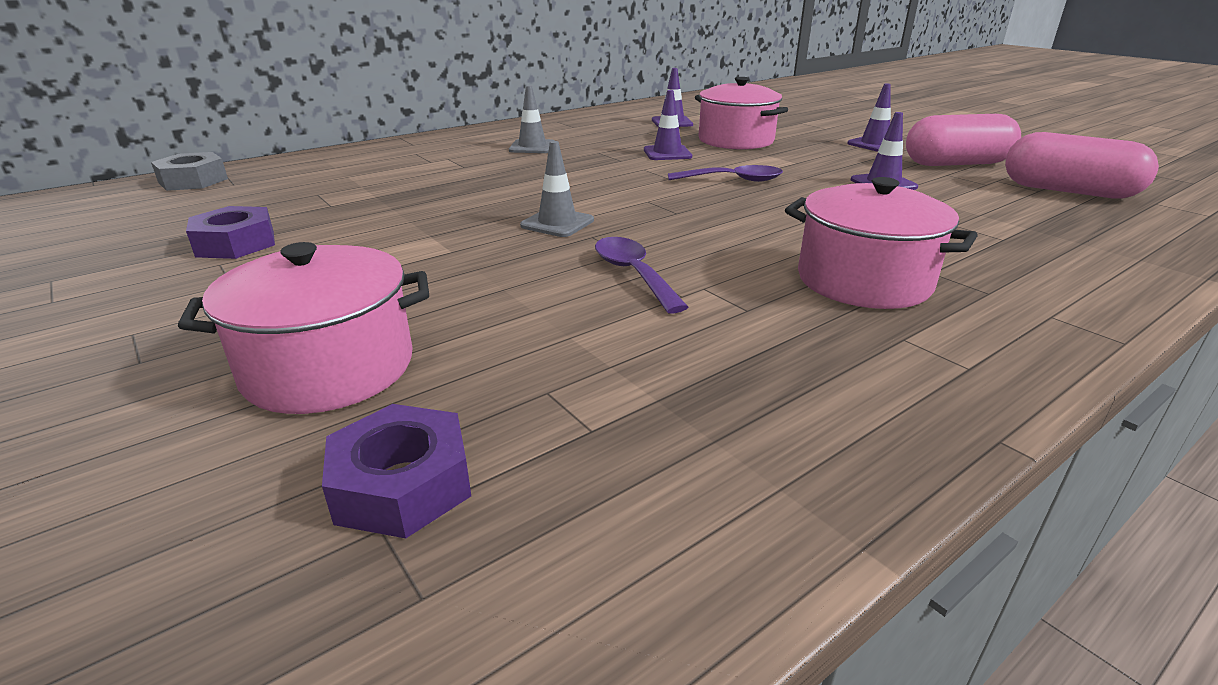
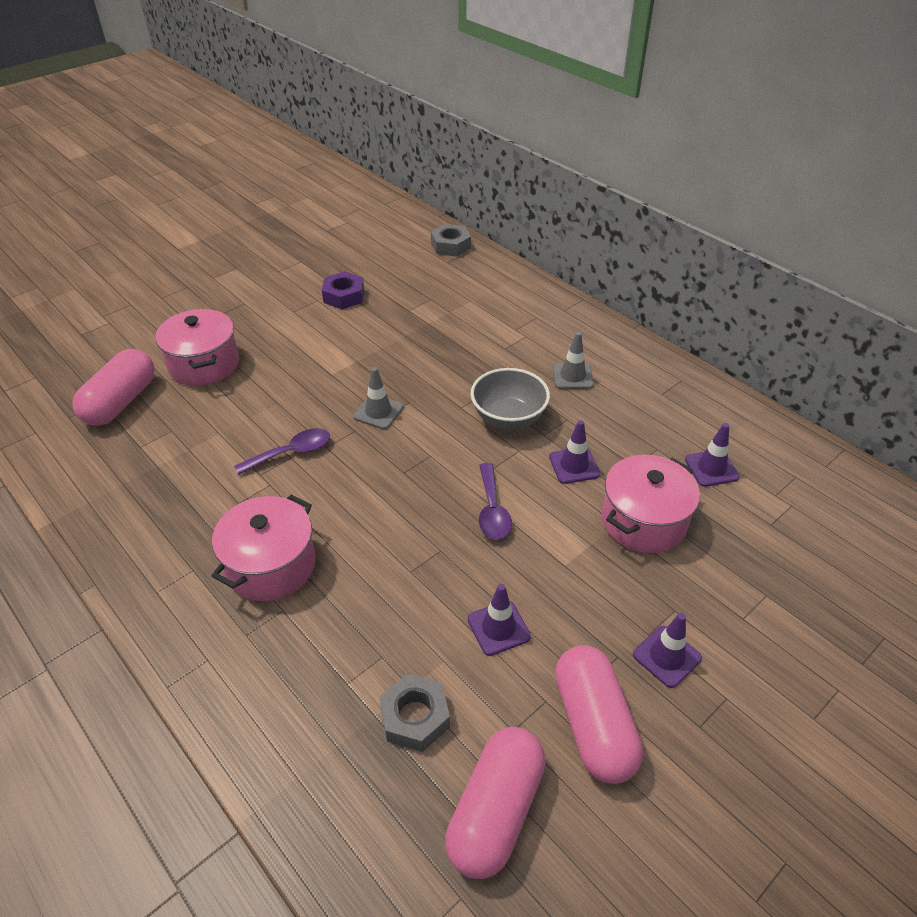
camera: 85 degrees right, 15 degrees up
purple nut [322,404,471,538] -> pink capsule [72,349,155,426]
none -> grey nut [379,673,450,752]
none -> grey bowl [470,368,550,430]

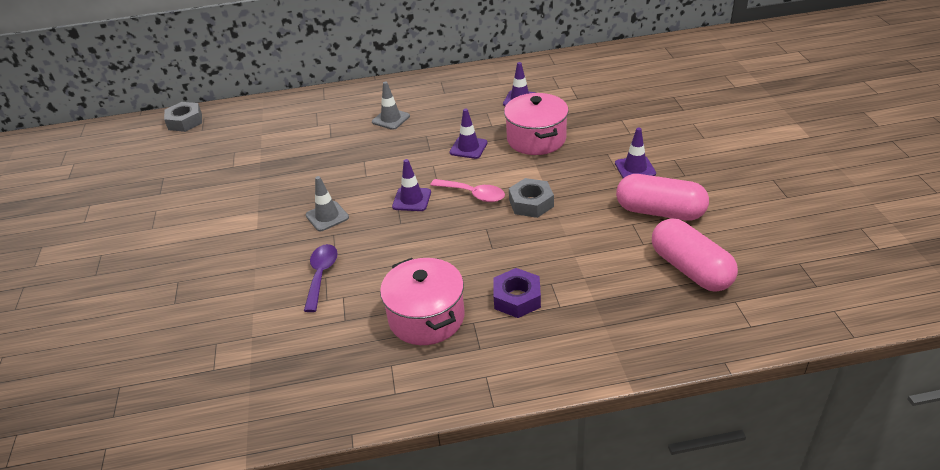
camera: 55 degrees left, 5 degrees down
pink capsule [72,349,155,426] -> none
pink pot [155,309,239,386] -> none
purple nut [322,271,364,309] -> purple nut moved to [493,268,541,318]
grey nut [379,673,450,752] -> grey nut moved to [509,178,554,218]
purple traffic cone [468,584,531,656] -> purple traffic cone moved to [392,159,431,211]
grey bowl [470,368,550,430] -> none
purple spoon [479,463,512,540] -> pink spoon [430,179,505,202]

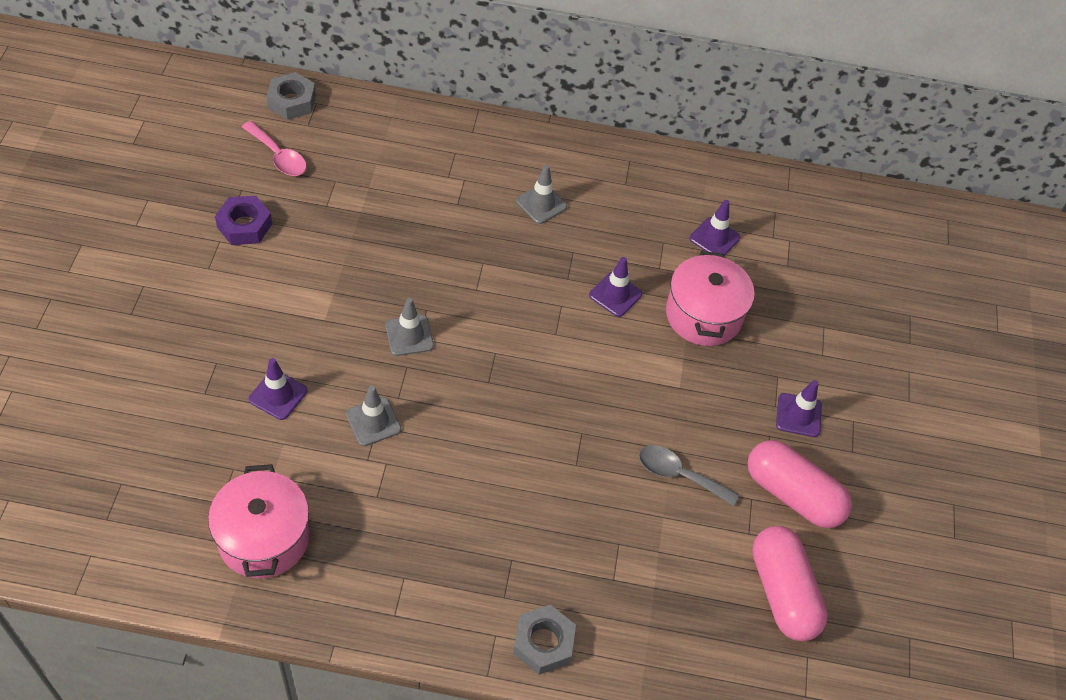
camera: 10 degrees right, 15 degrees up
purple spoon [304,244,338,312] -> grey traffic cone [346,386,401,446]
pink pot [380,258,464,345] -> pink pot moved to [208,464,310,578]
purple traffic cone [392,159,431,211] -> purple traffic cone moved to [248,358,307,420]
pink spoon [430,179,505,202] -> pink spoon moved to [242,121,307,176]
purple nut [493,268,541,318] -> purple nut moved to [215,196,272,245]
grey nut [509,178,554,218] -> grey nut moved to [513,605,576,675]
none -> grey spoon [639,445,739,506]

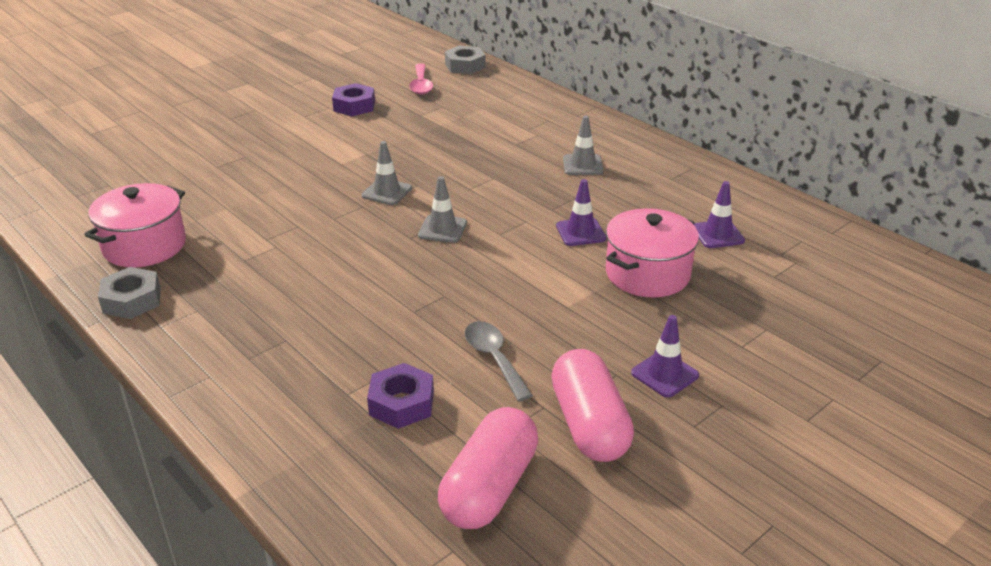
camera: 45 degrees right, 20 degrees down
purple traffic cone [248,358,307,420] -> none
grey traffic cone [346,386,401,446] -> grey traffic cone moved to [418,176,467,243]
grey nut [513,605,576,675] -> grey nut moved to [98,267,161,319]
none -> purple nut [367,363,434,429]

